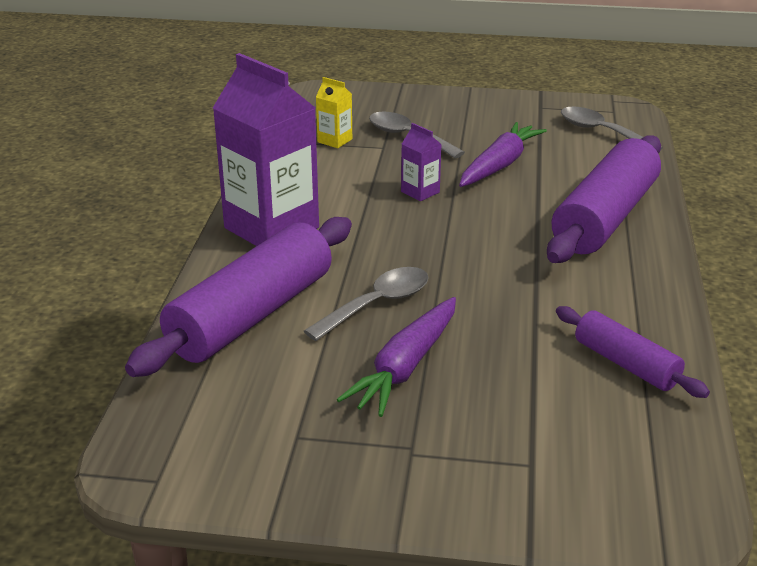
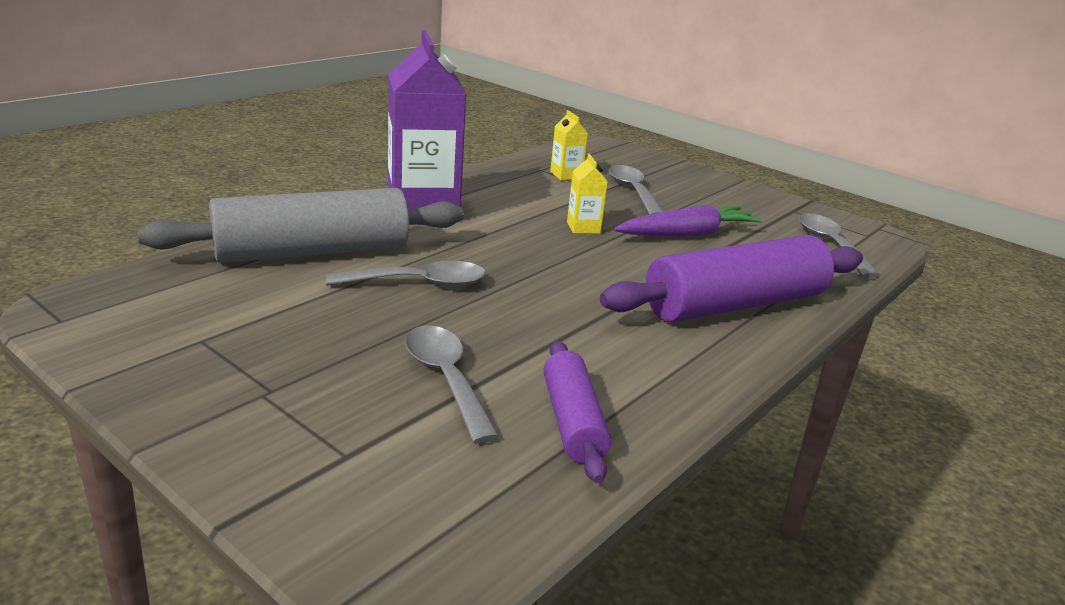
camera: 30 degrees right, 5 degrees down
purple rolling pin [125,217,352,377] -> grey rolling pin [138,188,464,263]
purple carrot [337,297,456,417] -> none
purple carton [401,123,442,201] -> yellow carton [567,154,608,234]
none -> grey spoon [405,325,500,444]

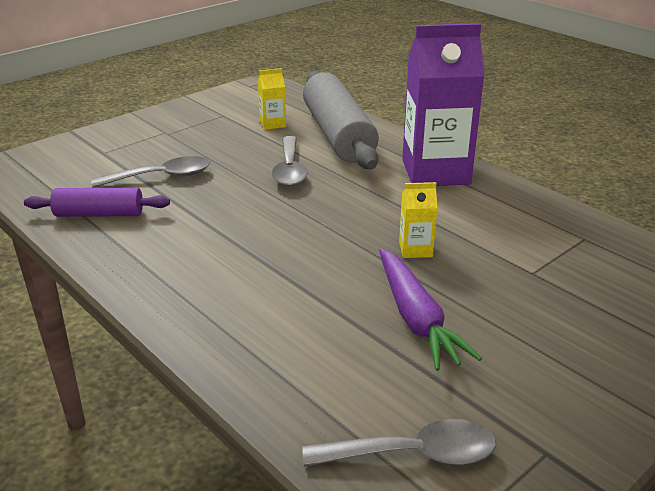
camera: 100 degrees right, 5 degrees up
yellow carton [550,110,588,180] -> yellow carton moved to [258,68,286,130]
purple rolling pin [600,235,863,322] -> none
grey spoon [609,165,663,215] -> none

